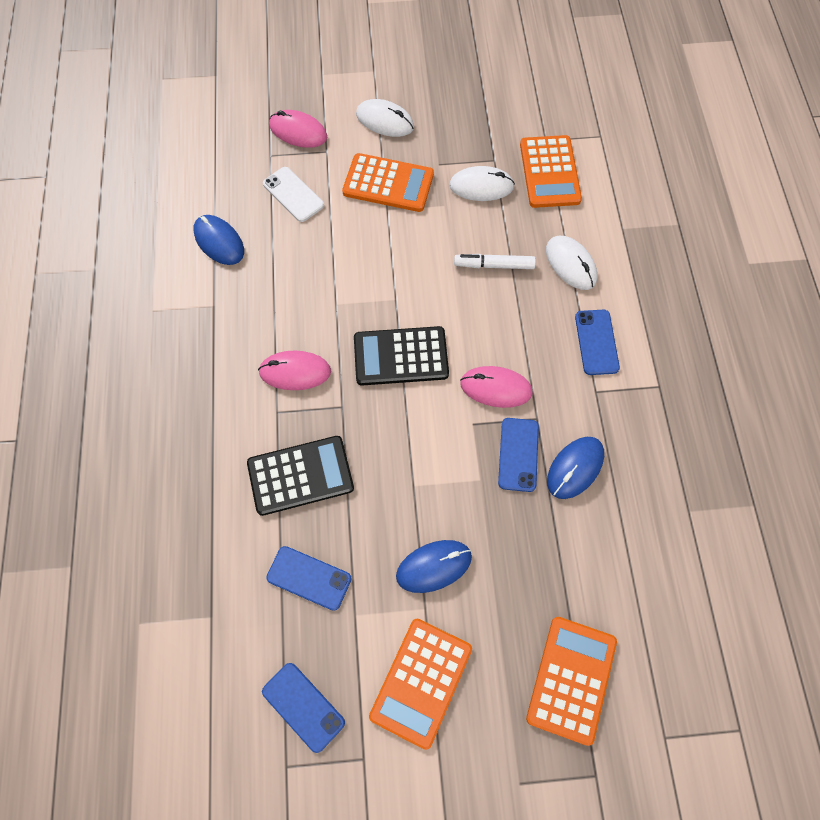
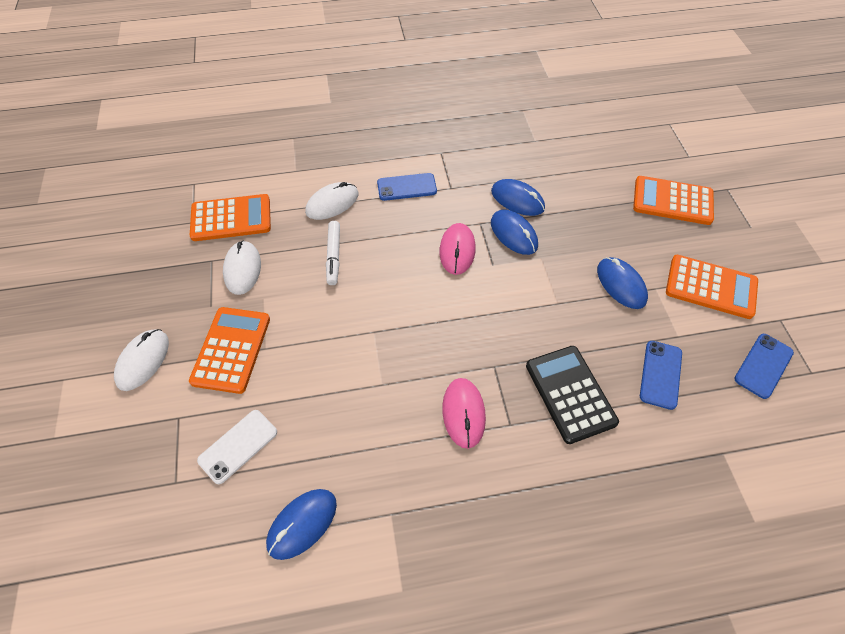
camera: 95 degrees left, 10 degrees down
pink mouse [269,110,327,148] -> none
black calculator [354,326,449,386] -> none
blue phone [498,418,539,492] -> blue mouse [491,210,538,255]

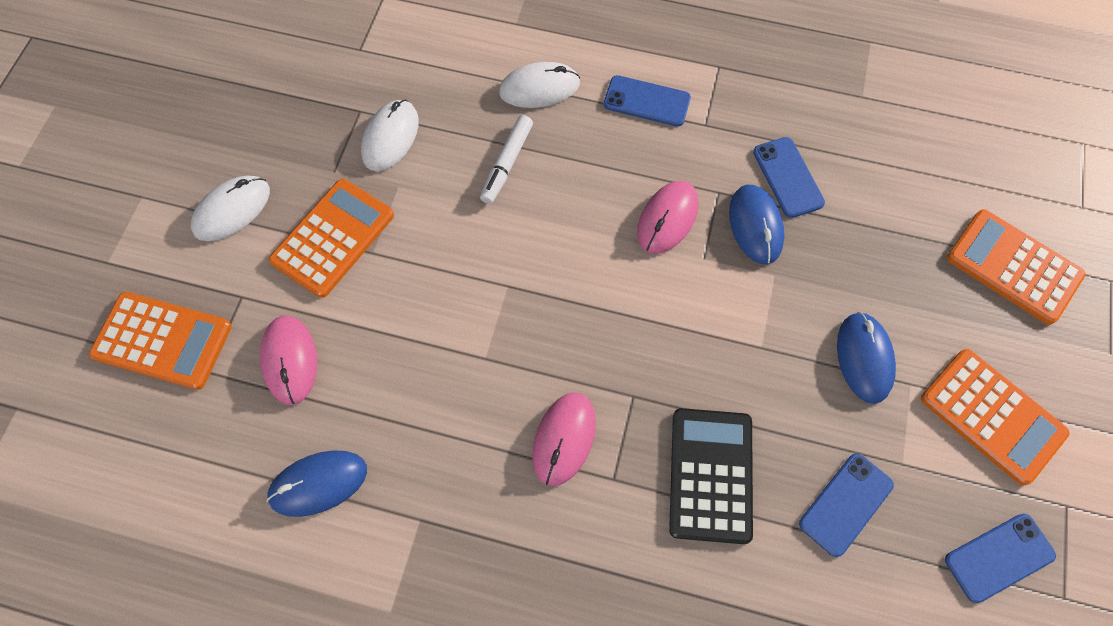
camera: 25 degrees right, 10 degrees up
orange calculator [190,194,271,241] -> orange calculator moved to [89,292,232,390]
white phone [197,410,277,484] -> pink mouse [260,316,317,405]
blue mouse [491,179,545,216] -> blue phone [753,137,825,218]

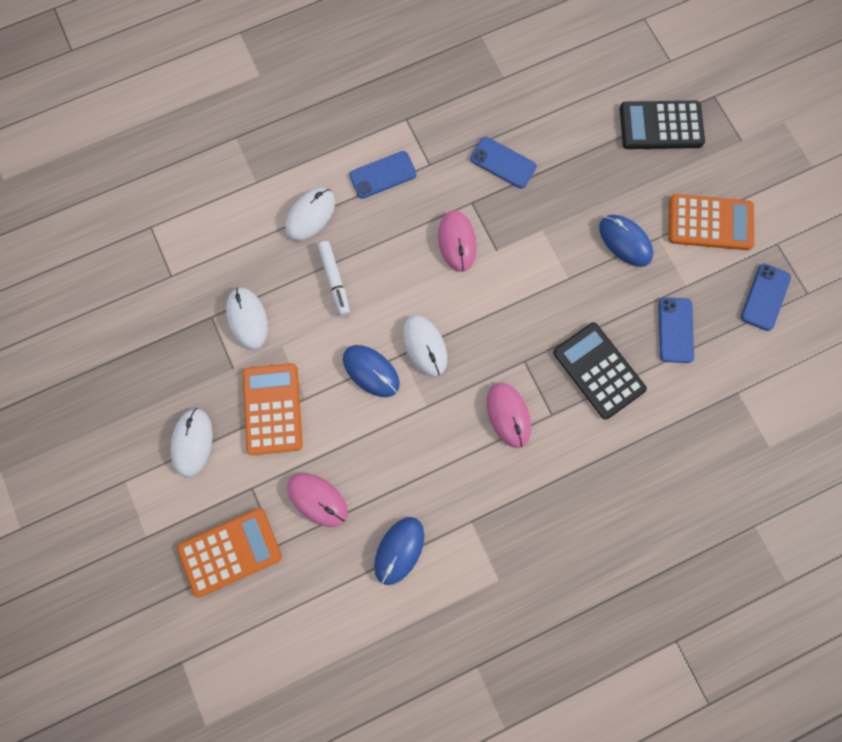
camera: 40 degrees left, 10 degrees up
blue mouse [729,185,784,265] -> blue mouse moved to [343,345,400,397]
orange calculator [947,209,1086,325] -> black calculator [620,101,705,149]
none -> white mouse [402,315,447,377]

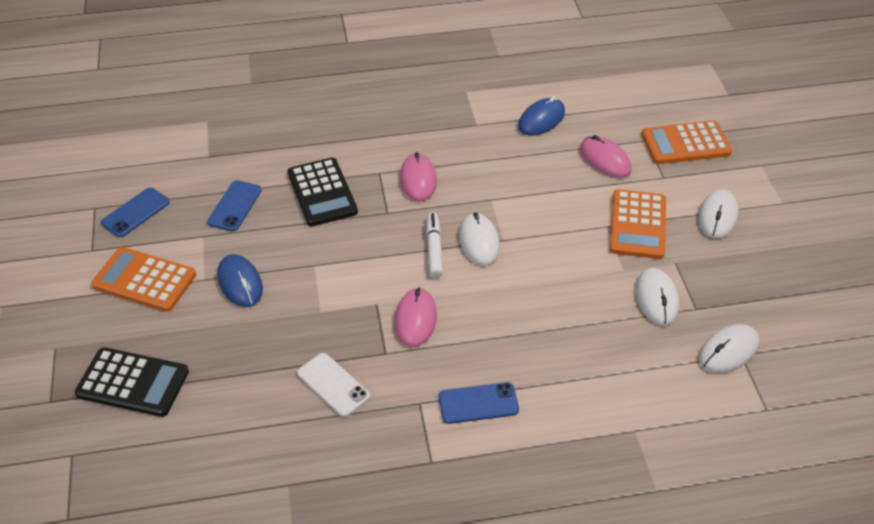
camera: 165 degrees left, 30 degrees down
white mouse [285,188,335,241] -> white mouse moved to [699,324,759,373]
white marker [318,241,350,316] -> white marker moved to [426,212,443,278]
blue mouse [343,345,400,397] -> none
blue phone [470,137,537,188] -> white phone [297,353,370,417]

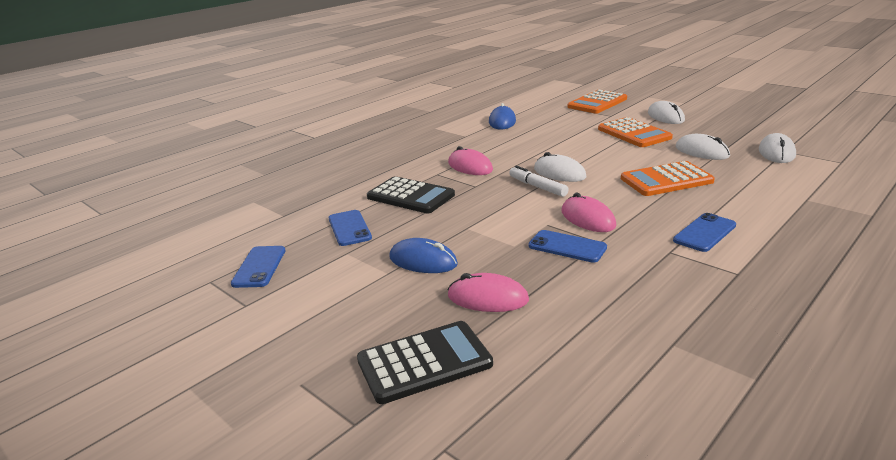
camera: 35 degrees left, 20 degrees down
orange calculator [91,247,196,312] -> orange calculator moved to [621,161,715,196]
white phone [297,353,370,417] -> none
pink mouse [580,135,632,178] -> pink mouse moved to [448,273,529,312]
none -> blue phone [529,230,607,263]

